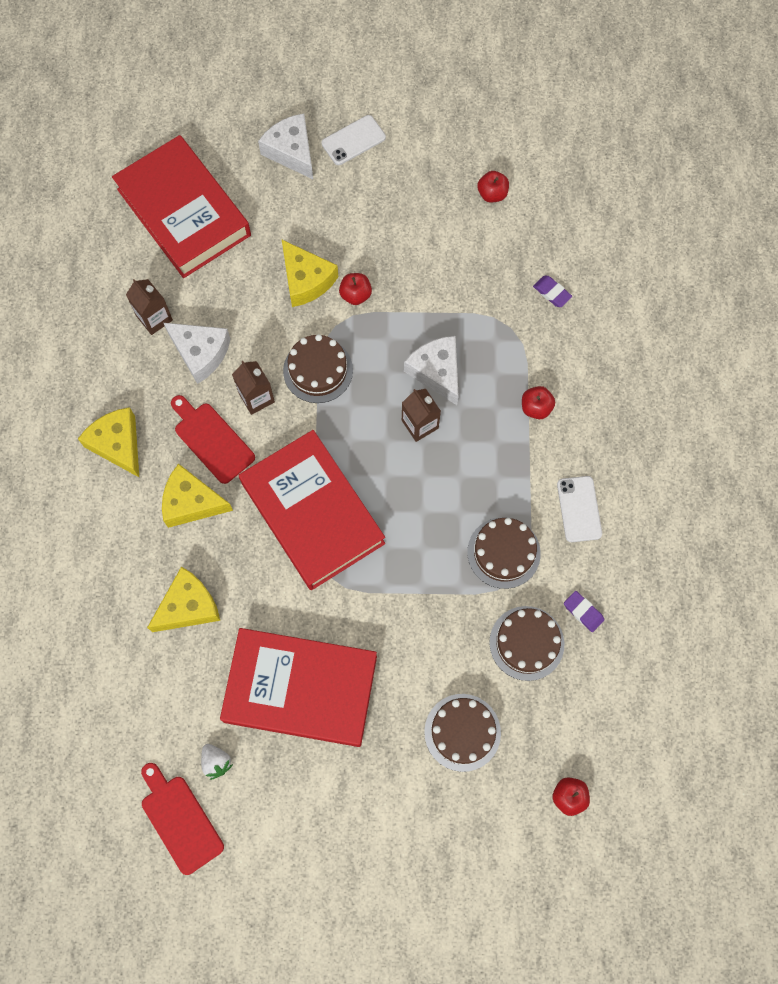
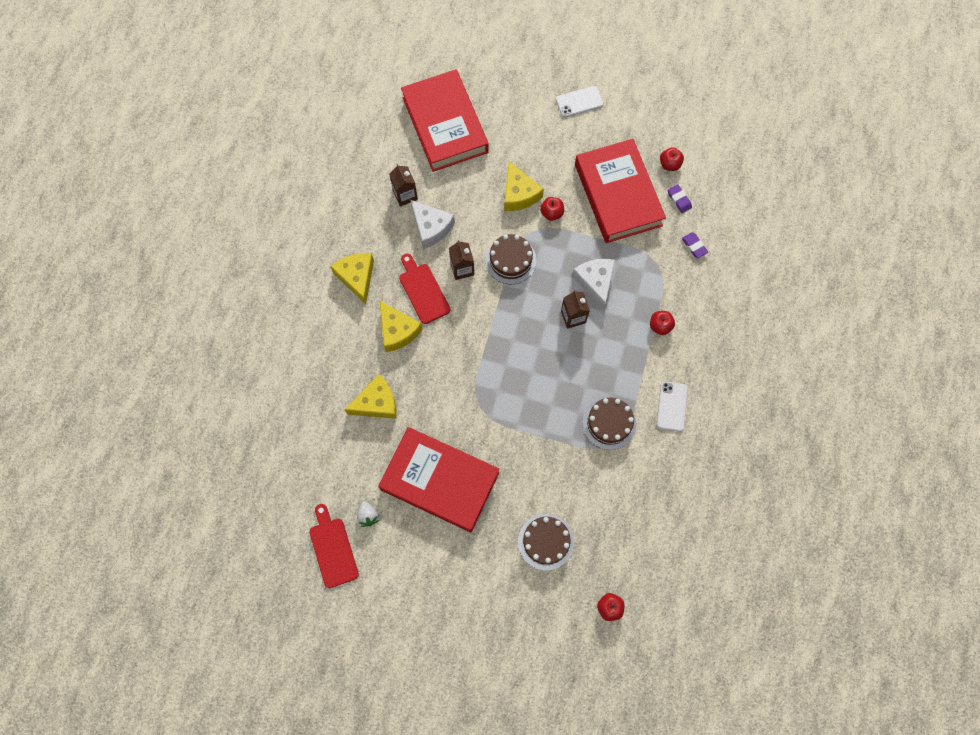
camera: 15 degrees right, 0 degrees up
yellow cheese [162,464,233,528] -> yellow cheese turned 150 degrees counterclockwise [380,301,423,352]
red book [239,430,385,590] -> red book moved to [575,139,666,243]
white cheese [258,113,313,179] -> none
brown cake [489,606,564,681] -> none
purple eraser [564,591,605,632] -> purple eraser moved to [668,184,692,213]

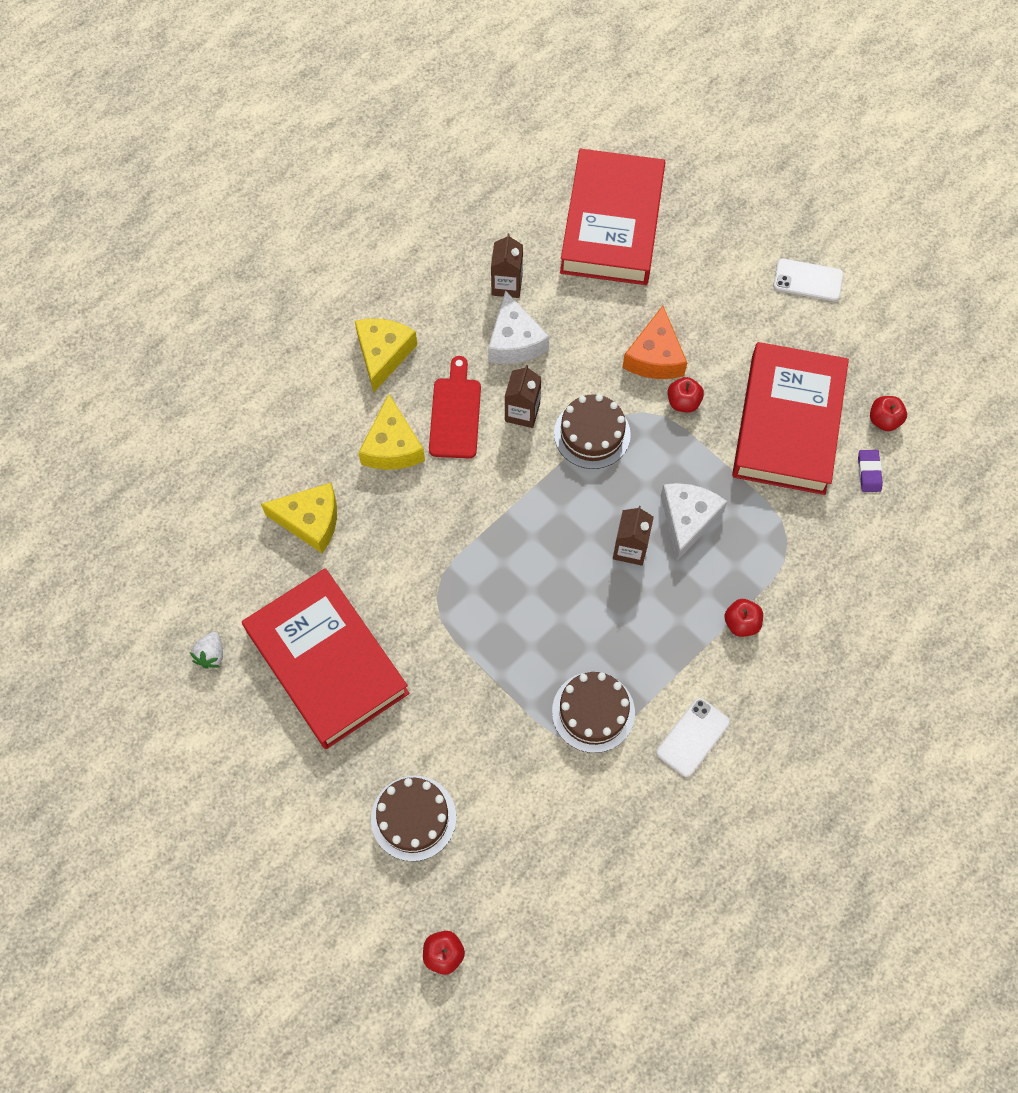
camera: 30 degrees right, 5 degrees down
red cutting board [309,504,359,588] -> none
yellow cheese [504,161,544,211] -> orange cheese [622,306,687,379]
purple eraser [682,233,708,258] -> none

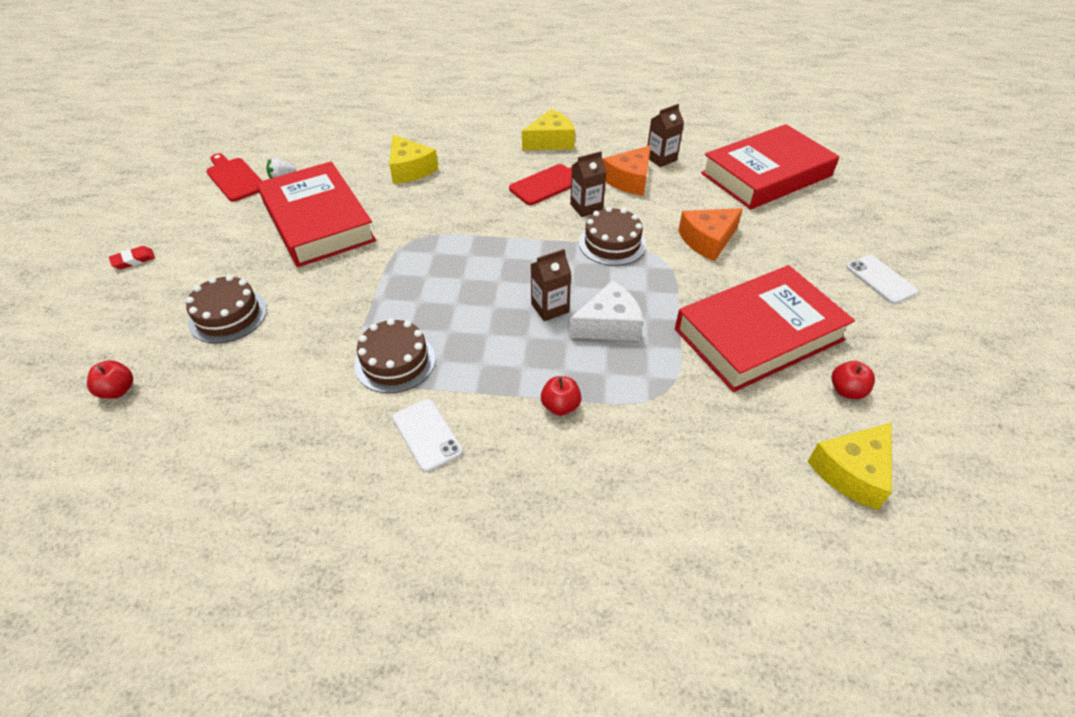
camera: 50 degrees right, 20 degrees down
red book [242,568,409,749] -> red book turned 45 degrees counterclockwise [257,161,376,267]
yellow cheese [358,394,425,470] -> yellow cheese moved to [808,423,892,510]
white cheese [488,290,549,364] -> orange cheese [603,146,651,196]
white phone [656,698,730,777] -> white phone turned 60 degrees clockwise [392,399,463,472]
red apple [668,377,704,412] -> none
purple eraser [858,450,883,492] -> none
none -> red eraser [109,246,155,269]
none -> red cutting board [206,153,262,202]

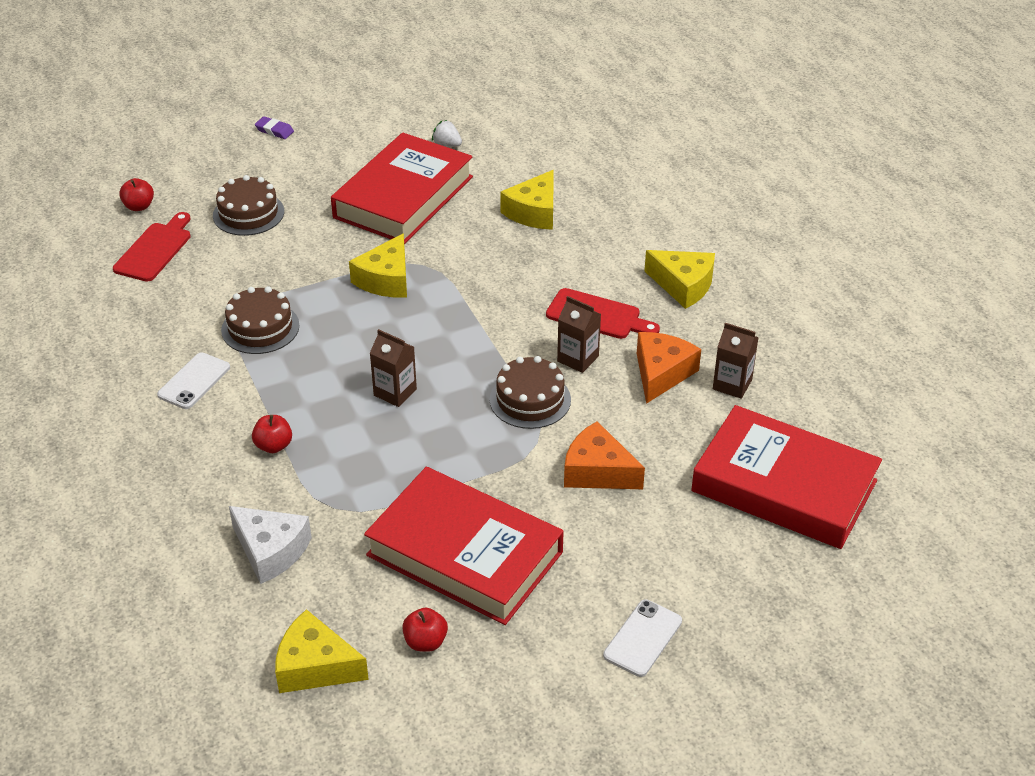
camera: 60 degrees right, 5 degrees down
red eraser [109,246,155,269] -> purple eraser [255,116,294,139]
red cutting board [206,153,262,202] -> red cutting board moved to [113,212,191,282]
white cheese [569,280,643,341] -> white cheese moved to [229,506,312,584]
orange cheese [603,146,651,196] -> orange cheese turned 105 degrees clockwise [637,332,701,404]
none -> yellow cheese [349,233,407,298]

